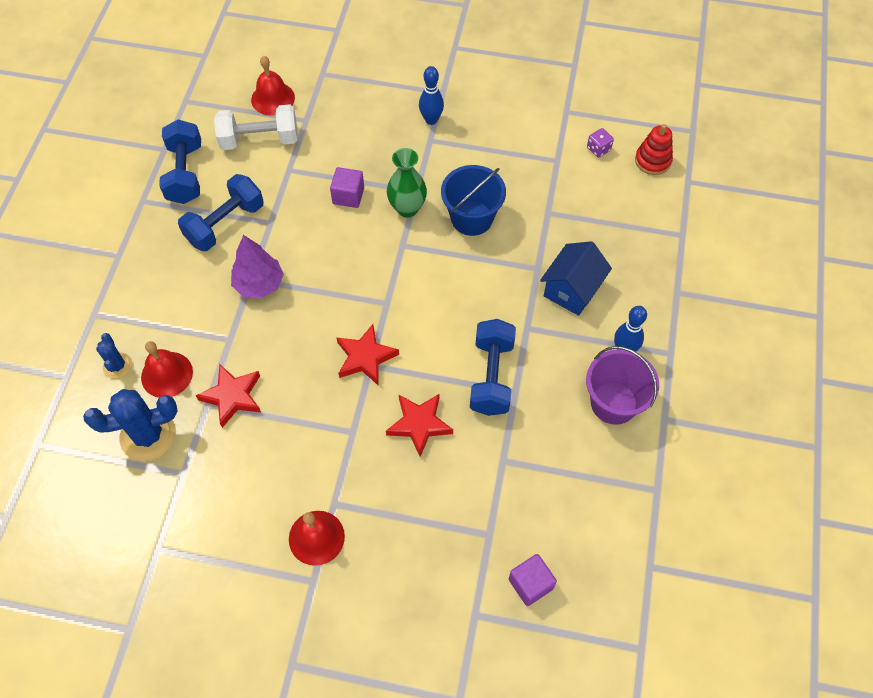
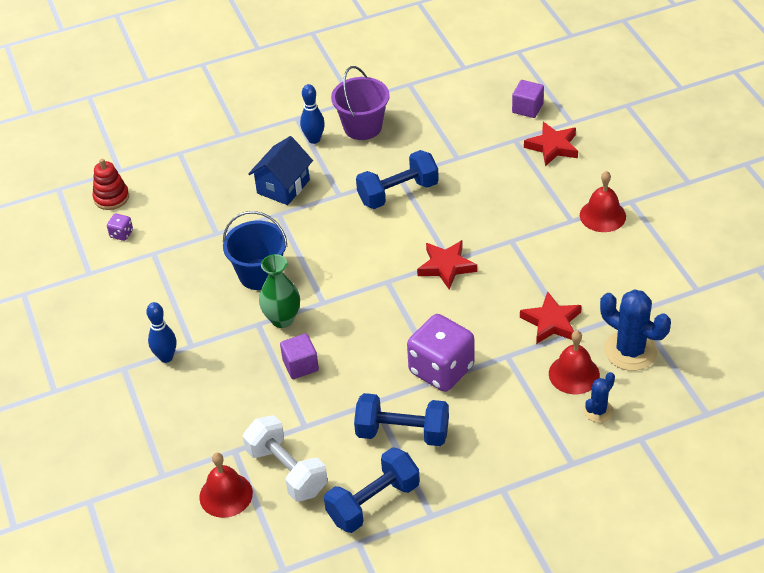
camera: 120 degrees left, 15 degrees down
purple tree [231,235,284,299] -> purple dice [407,314,475,392]
red star [386,394,453,457] -> red star moved to [524,122,578,166]
blue house [540,241,612,316] -> blue house turned 60 degrees counterclockwise [248,136,313,205]

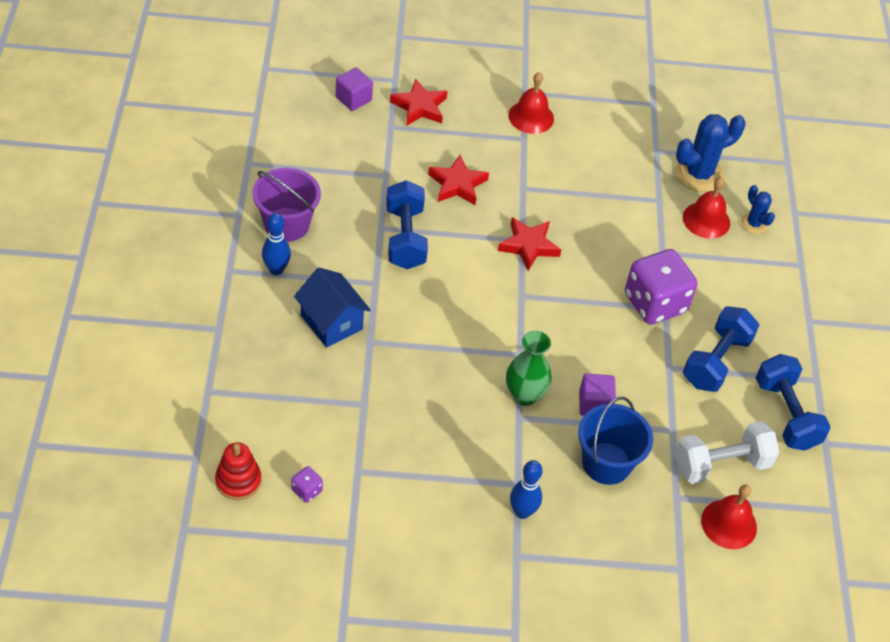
camera: 75 degrees left, 5 degrees up
blue bucket [223,211,288,290] -> blue bucket moved to [578,396,653,485]
red star [520,292,582,344] -> red star moved to [428,155,489,205]

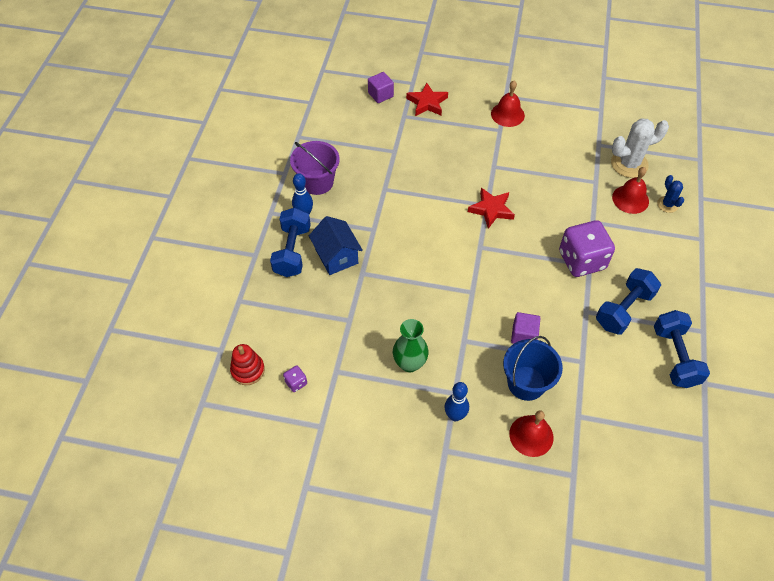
camera: 15 degrees right, 5 degrees up
blue dumbbell [386,180,428,269] -> blue dumbbell moved to [270,207,311,277]
red star [428,155,489,205] -> none
green vase [506,331,552,406] -> green vase moved to [393,319,429,372]
blue cactus [675,114,746,192] -> white cactus [611,118,669,178]
white dumbbell [675,421,780,484] -> none
red bell [701,484,757,549] -> red bell moved to [509,411,553,457]

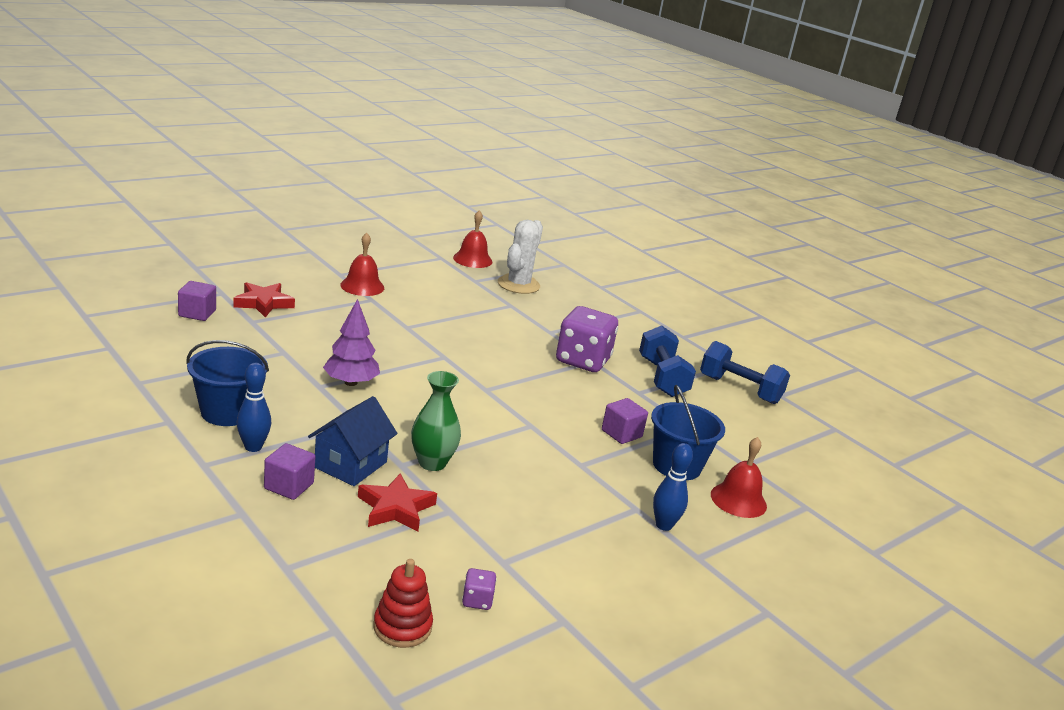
camera: 55 degrees left, 30 degrees down
blue dumbbell [270,207,311,277] -> purple cube [264,443,316,500]
purple bucket [290,141,340,195] -> blue bucket [186,340,269,426]
blue house [309,216,363,275] -> blue house turned 75 degrees counterclockwise [308,396,397,486]
green vase [393,319,429,372] -> green vase moved to [411,371,461,471]
red star [468,188,515,229] -> red star moved to [358,473,437,531]
red bell [612,167,649,214] -> red bell moved to [453,210,492,268]
blue cactus [657,175,684,213] -> none
none -> purple tree [323,299,380,386]

